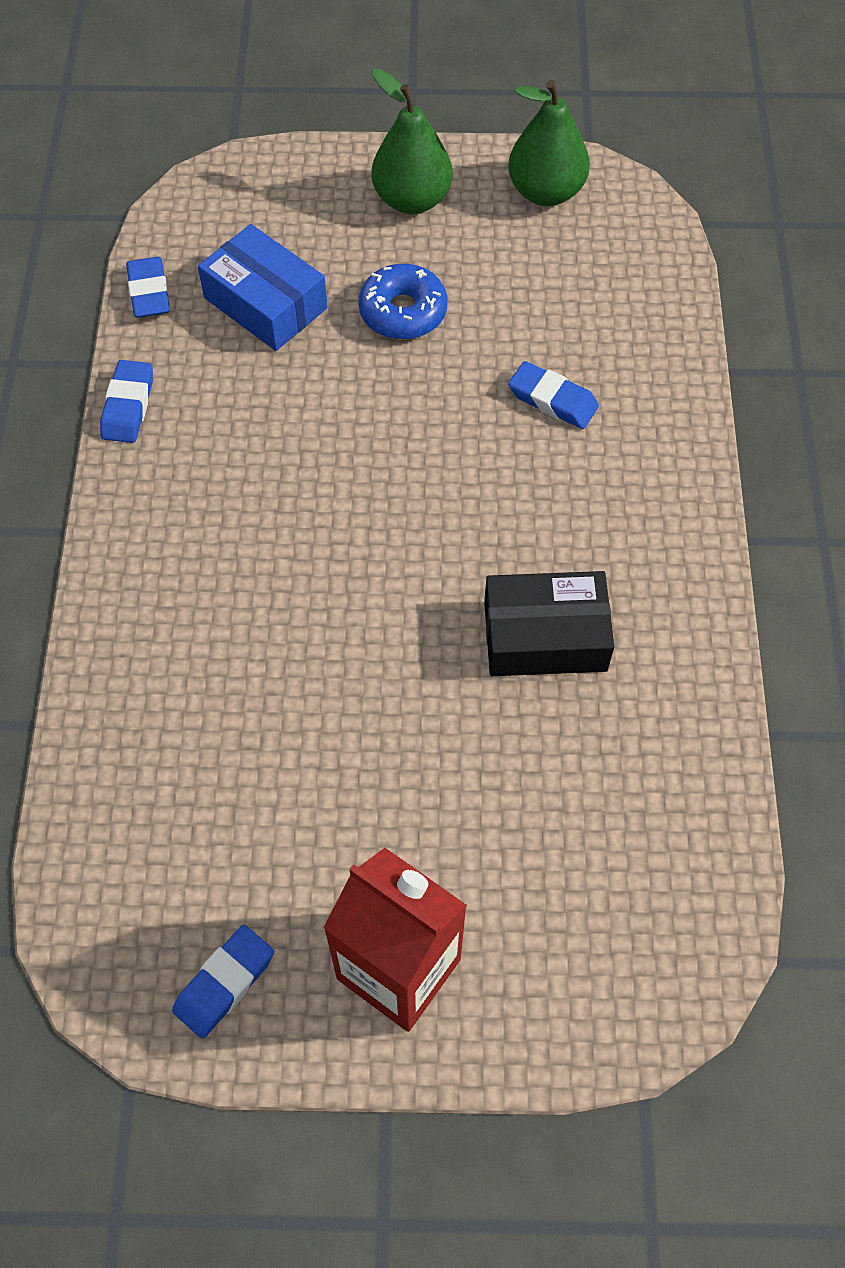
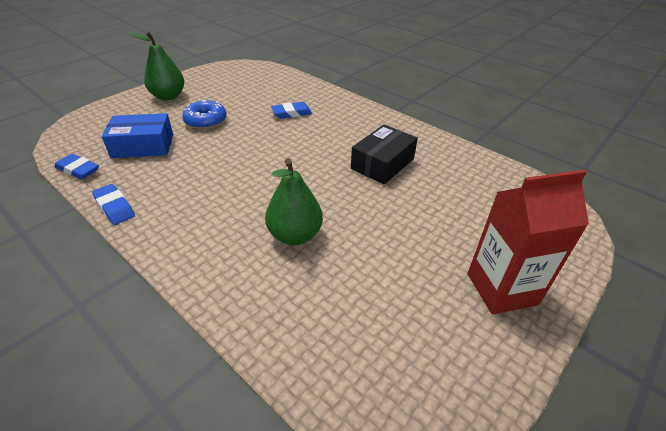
camera: 50 degrees left, 20 degrees down
blue eraser [172,925,274,1039] -> none
green pear [508,80,590,206] -> green pear moved to [265,158,323,245]

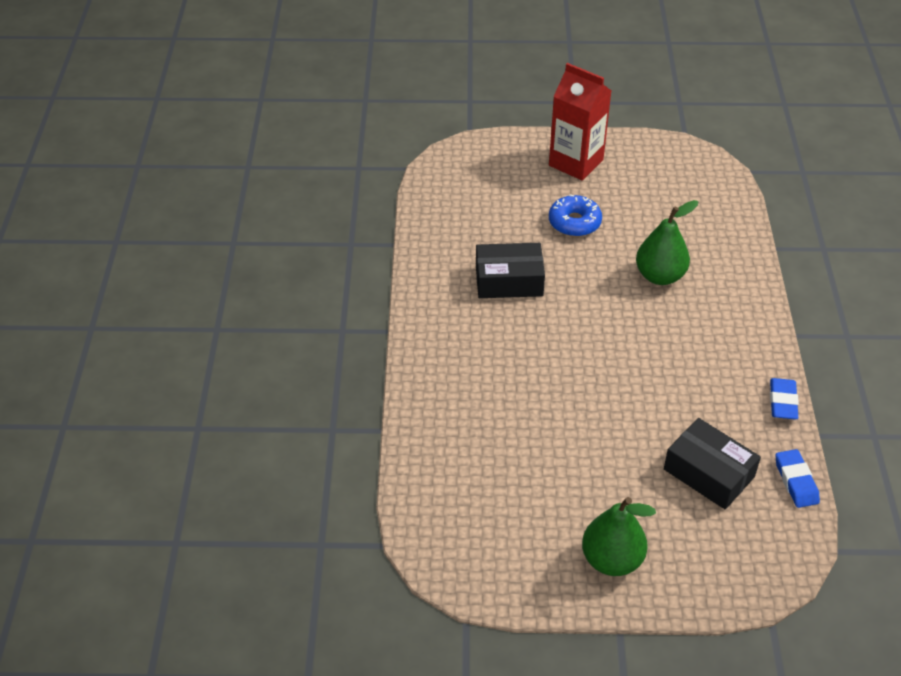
camera: 130 degrees left, 5 degrees up
blue box [102,113,173,158] -> black box [664,418,761,510]
blue donut [182,100,227,129] -> blue donut moved to [549,195,602,237]
blue eraser [271,102,312,119] -> none

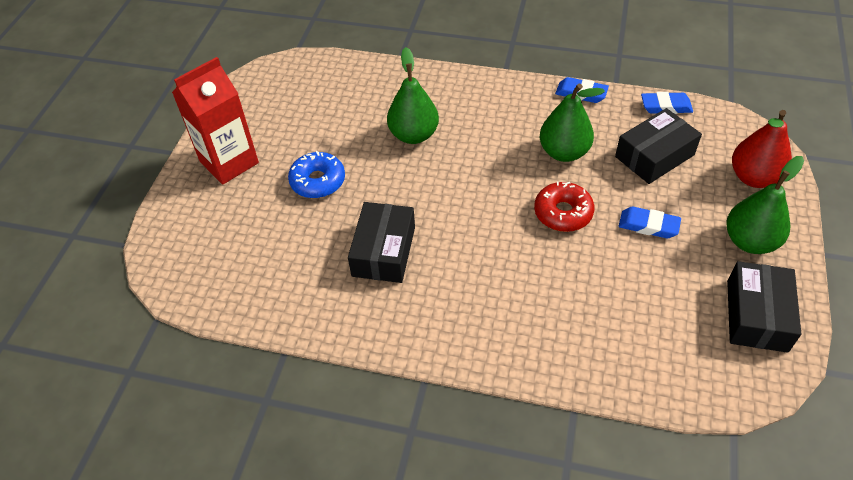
camera: 75 degrees left, 5 degrees up
none -> red donut [534,181,594,232]
none -> green pear [540,83,605,162]
none -> blue eraser [619,206,681,239]
none -> black box [727,261,801,353]
none -> red pear [732,110,792,188]

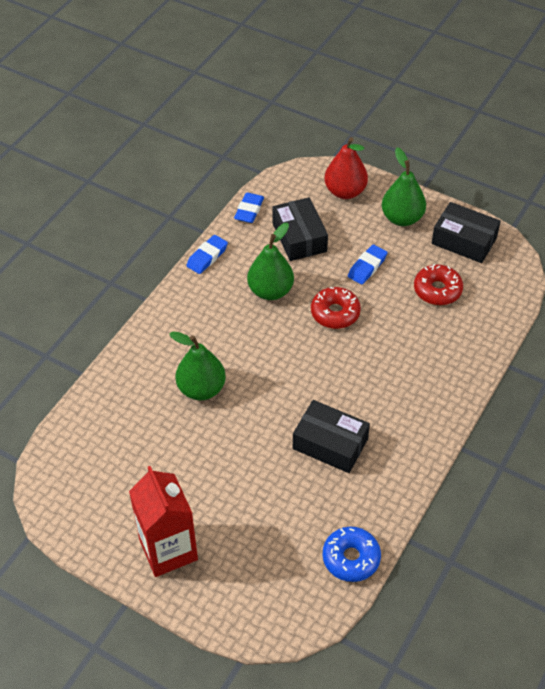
camera: 75 degrees left, 0 degrees up
blue donut [288,151,345,198] -> blue donut moved to [323,527,381,582]
none -> red donut [414,264,463,305]

